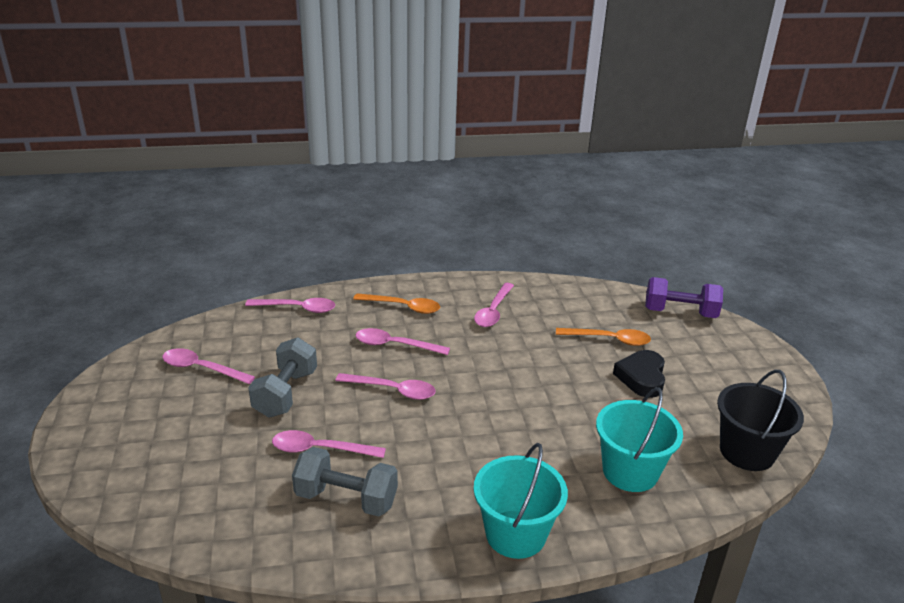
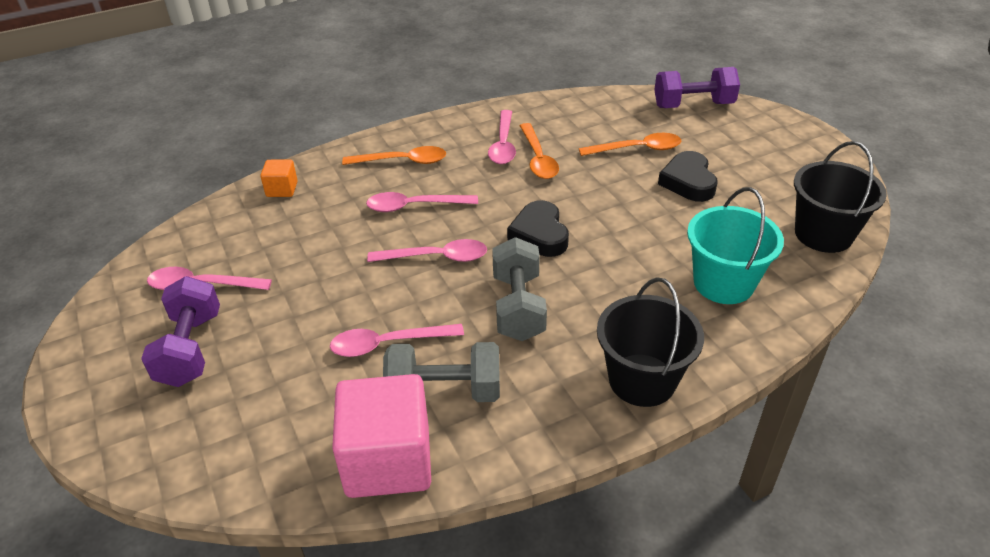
camera: 15 degrees left, 10 degrees up
pink spoon [245,298,335,313] -> orange cube [260,160,298,197]
grey dumbbell [248,337,317,417] -> grey dumbbell moved to [492,237,547,341]
turquoise bucket [473,443,568,559] -> black bucket [597,277,704,407]
none -> purple dumbbell [141,276,220,387]
none -> pink cube [332,374,431,498]
none -> black heart [507,200,569,257]
none -> orange spoon [520,123,559,179]

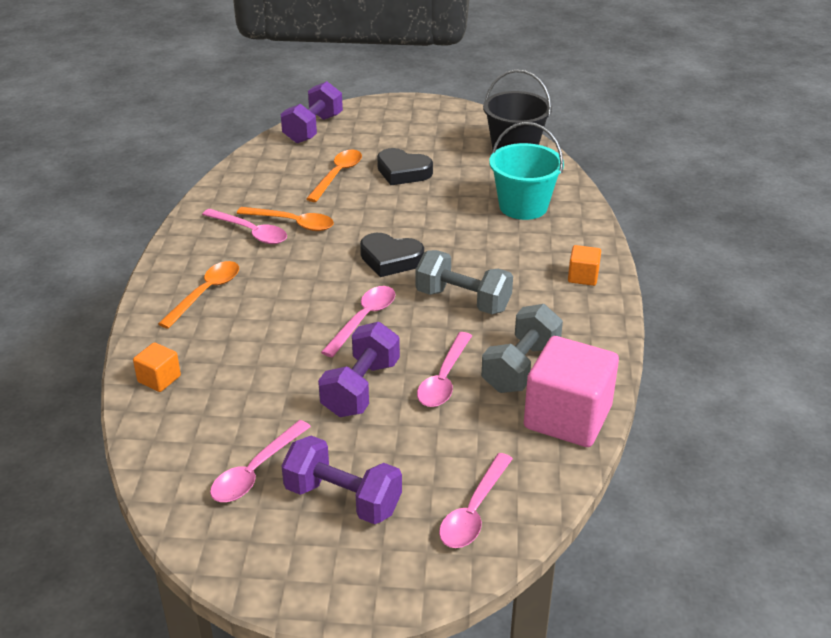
camera: 60 degrees left, 5 degrees down
pink spoon [366,192,478,212] -> pink spoon moved to [439,453,513,548]
black bucket [597,277,704,407] -> orange cube [568,245,601,286]
none -> purple dumbbell [318,322,400,417]

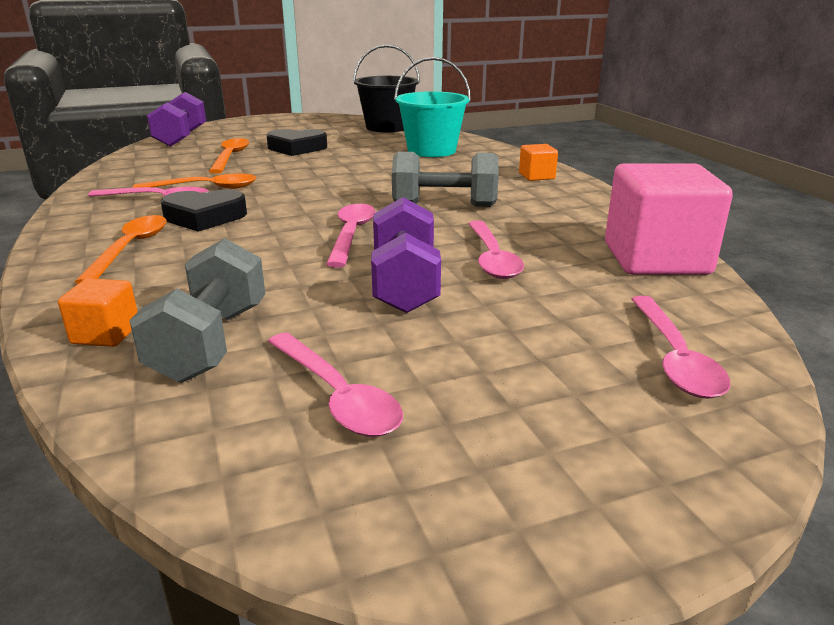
camera: 25 degrees left, 10 degrees down
pink spoon [210,420,311,502] -> pink spoon turned 45 degrees counterclockwise [268,333,403,437]
purple dumbbell [281,436,402,524] -> none
black heart [360,233,424,277] -> black heart moved to [161,190,247,232]
grey dumbbell [481,304,563,393] -> grey dumbbell moved to [129,238,265,383]

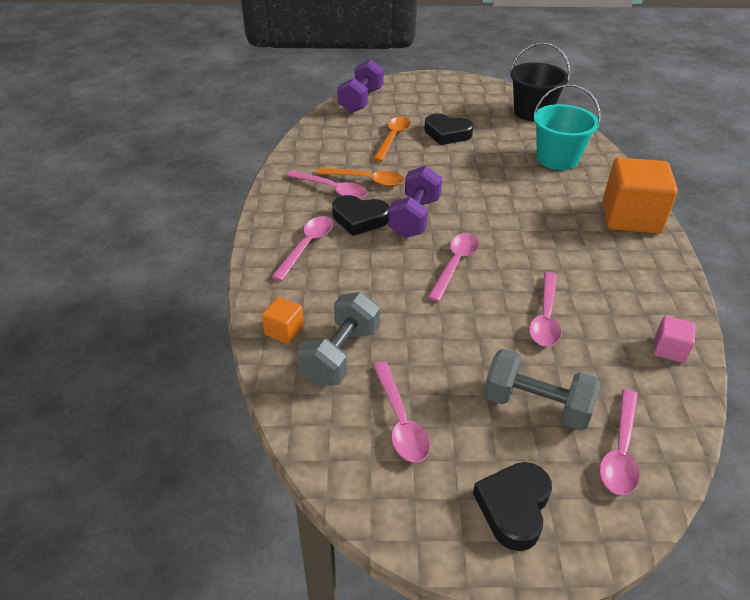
camera: 20 degrees right, 15 degrees up
orange spoon [75,215,167,284] -> pink spoon [271,216,333,281]
purple dumbbell [371,197,441,313] -> purple dumbbell moved to [388,166,442,238]
grey dumbbell [392,152,499,207] -> grey dumbbell moved to [484,349,600,431]
orange cube [519,144,558,181] -> orange cube [603,157,678,234], size x2.16
pink cube [605,163,733,275] -> pink cube [654,316,696,363], size x0.46
none -> black heart [473,462,552,551]

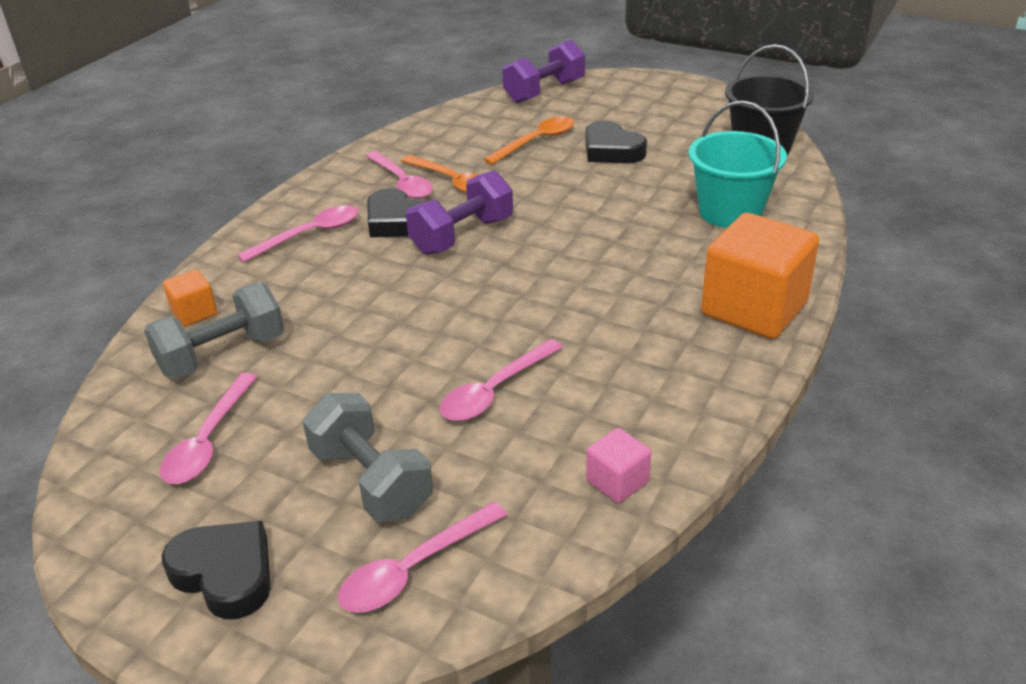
camera: 30 degrees right, 5 degrees down
pink spoon [427,233,479,302] -> none
black heart [473,462,552,551] -> black heart turned 75 degrees clockwise [162,521,271,619]

